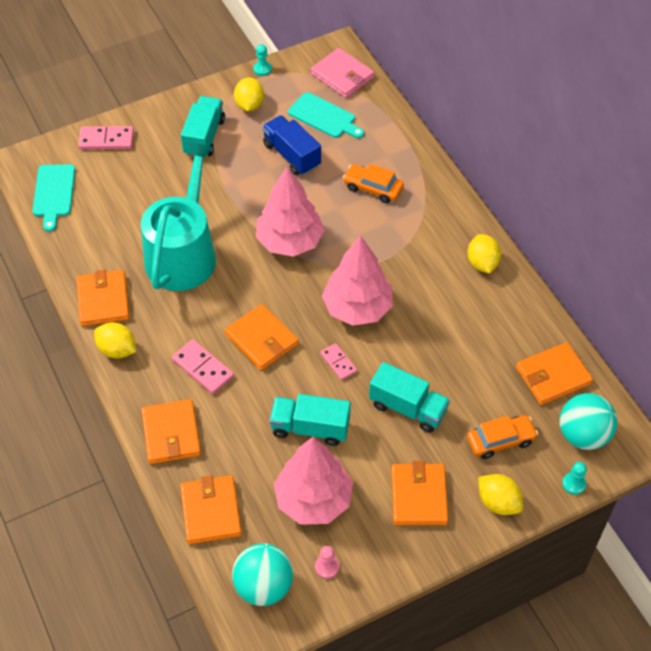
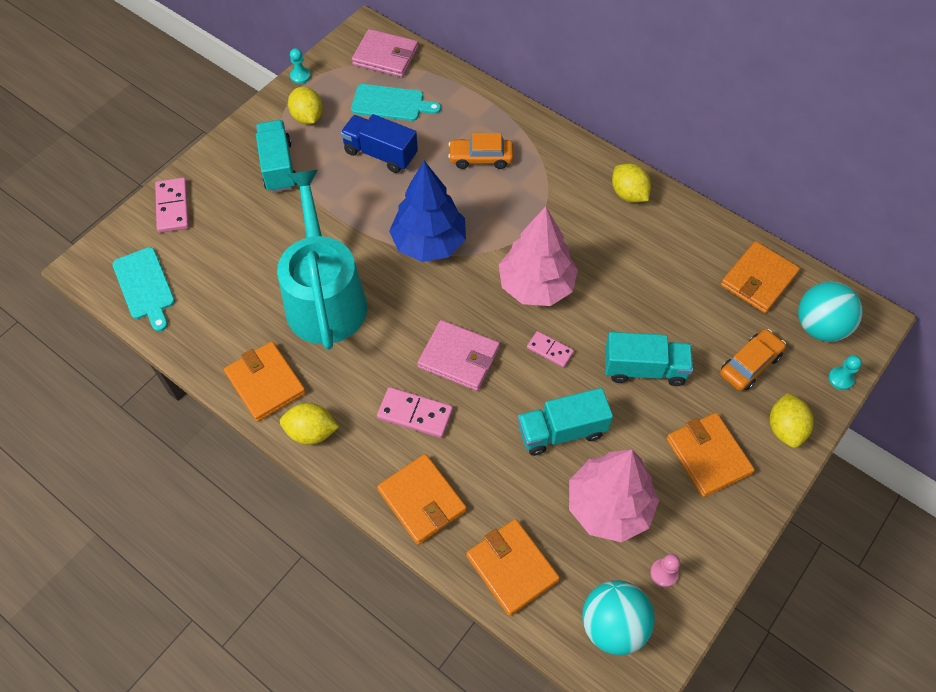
camera: 25 degrees left, 5 degrees up
pink domino [78,126,134,150] -> pink domino turned 75 degrees counterclockwise [155,178,189,233]
orange wallet [225,304,299,371] -> pink wallet [417,320,500,391]
pink tree [256,167,325,257] -> blue tree [389,161,466,262]
yellow lemon [478,474,523,515] -> yellow lemon turned 75 degrees clockwise [770,393,814,448]

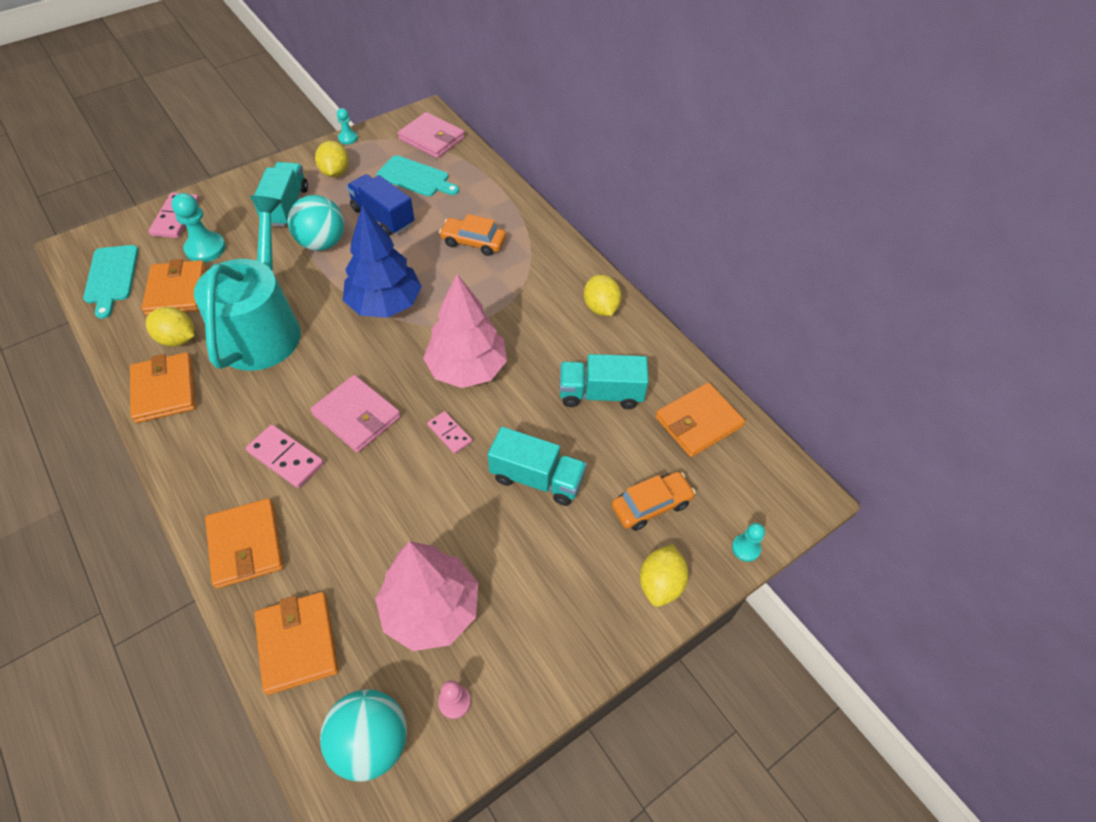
camera: 15 degrees right, 5 degrees down
yellow lemon [280,403,339,445] -> yellow lemon moved to [146,307,194,347]
turquoise truck [518,388,613,456] -> turquoise truck moved to [560,354,649,409]
orange wallet [666,413,755,497] -> orange wallet moved to [142,259,206,316]
turquoise ball [798,282,863,342] -> turquoise ball moved to [288,195,344,251]
none -> turquoise pawn [171,193,226,262]

